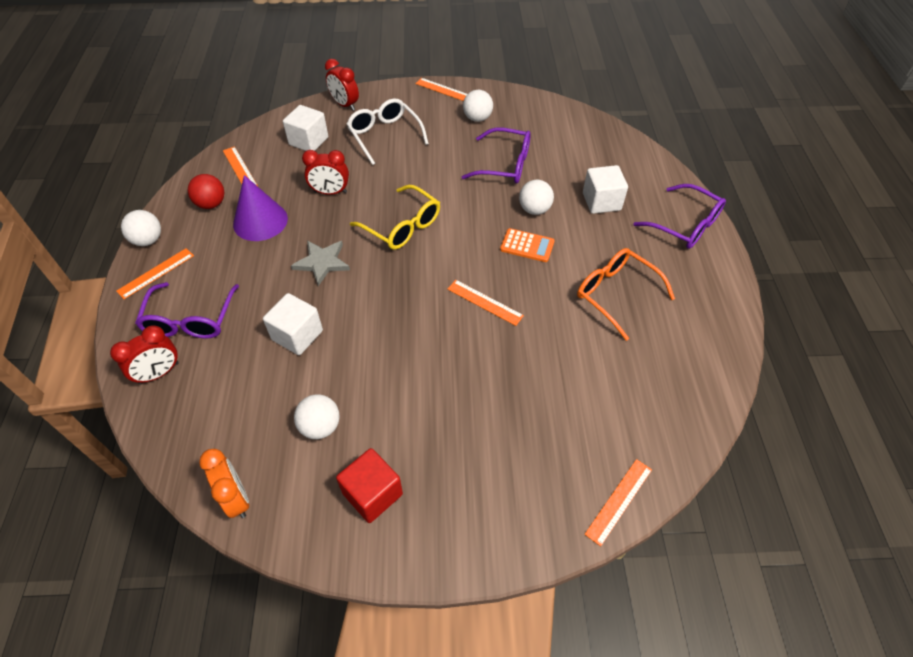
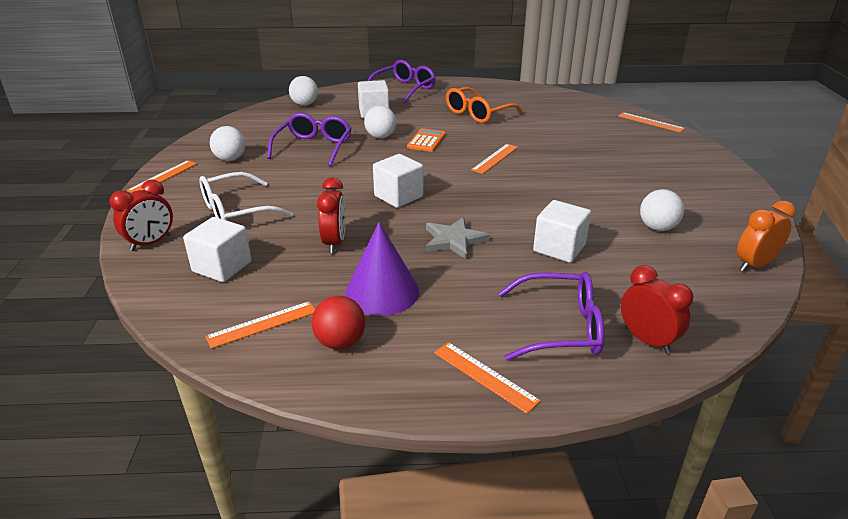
camera: 90 degrees left, 20 degrees down
white ball [121,210,161,246] -> white ball moved to [289,76,318,106]
red cube [336,448,403,523] -> none
yellow glasses [350,185,440,250] -> white cube [373,154,423,208]

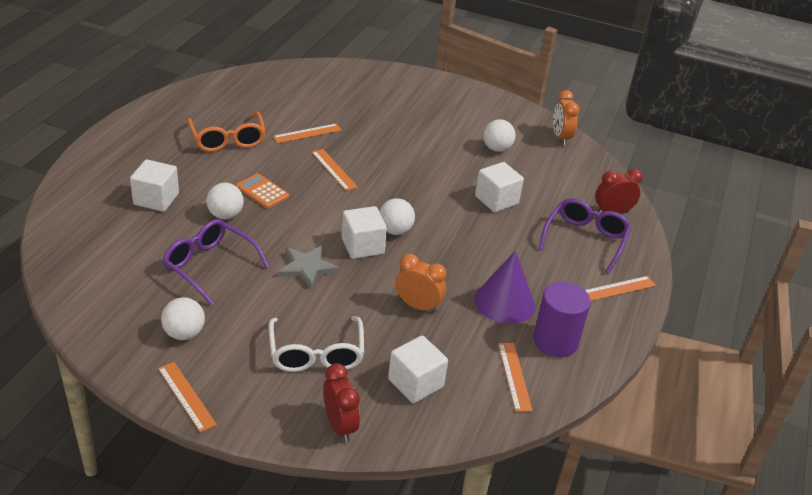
camera: 70 degrees left, 5 degrees up
white ball [289,76,318,106] -> white ball moved to [379,198,415,235]
red ball [312,296,365,349] -> purple cylinder [533,282,591,357]
red clock [317,177,346,253] -> orange clock [395,254,446,313]
purple glasses [368,60,436,104] -> none
grey star [426,217,490,260] -> grey star moved to [277,245,339,289]
orange ruler [618,112,685,133] -> orange ruler moved to [273,123,342,143]

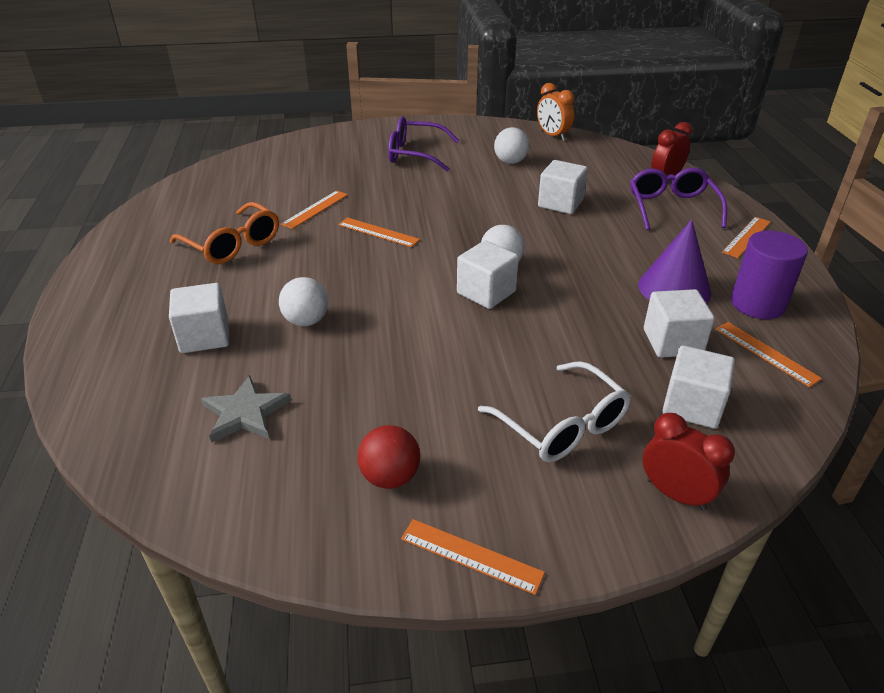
camera: 25 degrees left, 0 degrees up
white ball [161,297,205,340] -> red ball [357,425,421,489]
purple glasses [163,219,269,305] -> purple glasses moved to [388,116,459,172]
orange calculator [236,173,289,208] -> none
grey star [277,245,339,289] -> grey star moved to [201,375,291,443]
orange clock [395,254,446,313] -> none
none -> white cube [644,289,715,358]

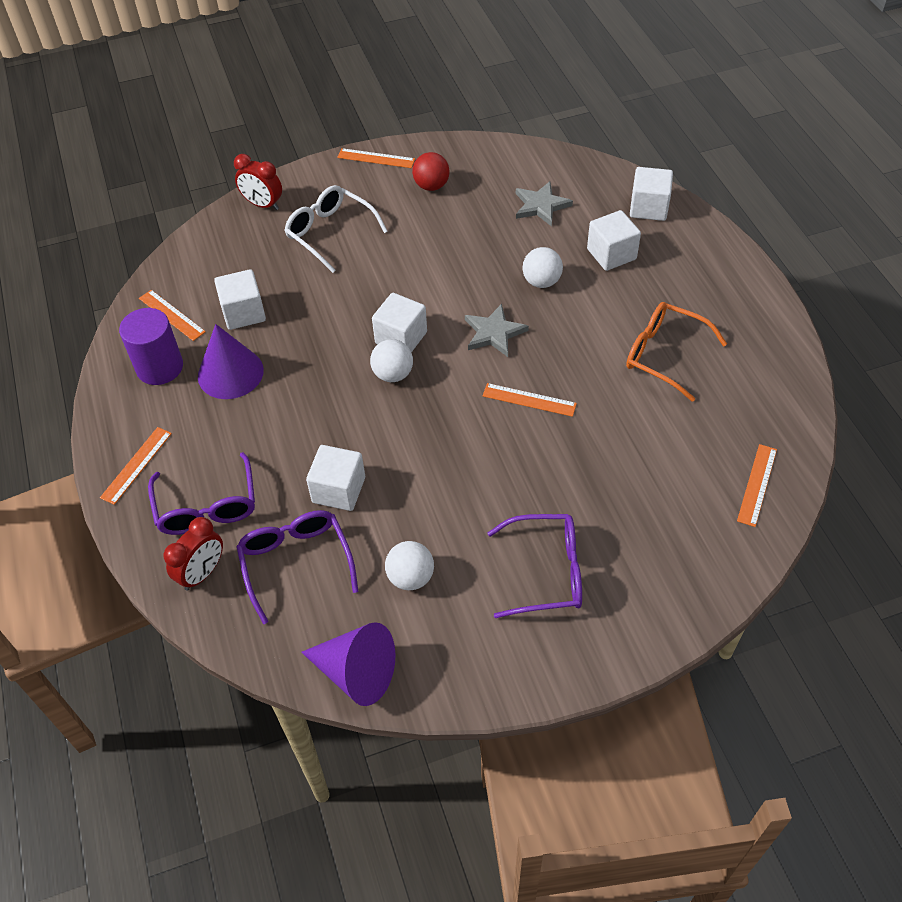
camera: 170 degrees right, 15 degrees up
orange ruler [281,191,348,229] -> orange ruler moved to [737,444,777,527]
orange clock [537,83,574,141] -> purple cone [301,622,395,706]
white cube [662,345,735,429] -> white cube moved to [630,167,673,221]
none -> purple glasses [236,510,358,624]
none -> grey star [465,304,529,357]

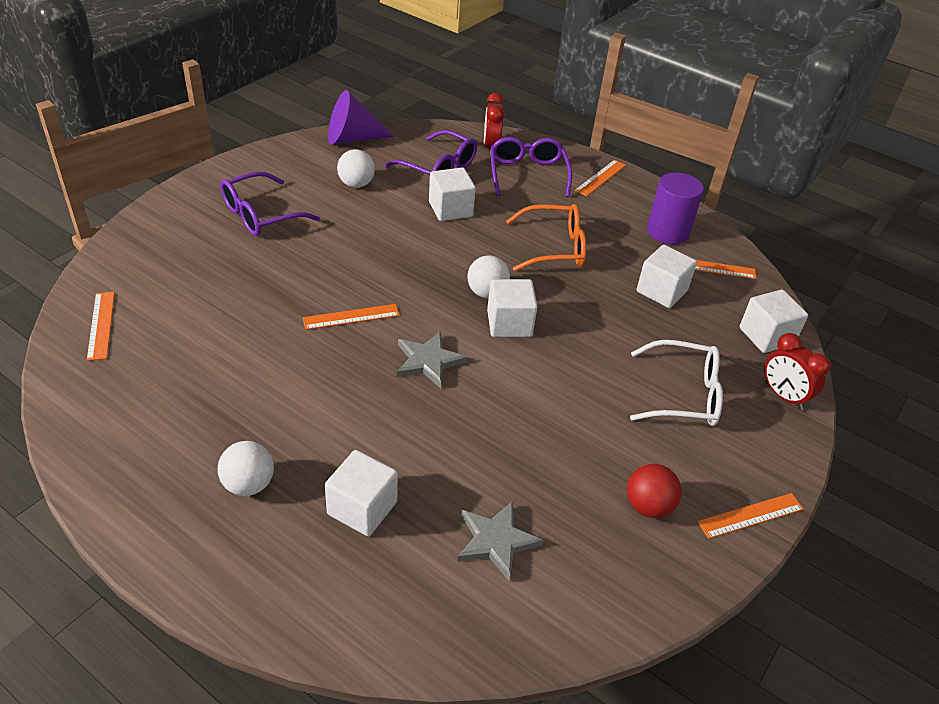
camera: 140 degrees right, 10 degrees down
orange ruler [100,427,172,505] -> orange ruler turned 45 degrees clockwise [575,160,626,196]
purple glasses [148,452,255,535] -> purple glasses turned 45 degrees clockwise [490,137,572,197]
purple cone [198,324,264,399] -> none
red clock [234,154,282,210] -> red clock turned 120 degrees counterclockwise [764,333,831,410]
white ball [522,247,563,288] -> white ball moved to [218,441,274,496]
orange glasses [626,302,727,402] -> orange glasses moved to [506,204,586,271]
white cube [630,167,673,221] -> white cube moved to [740,290,808,353]

